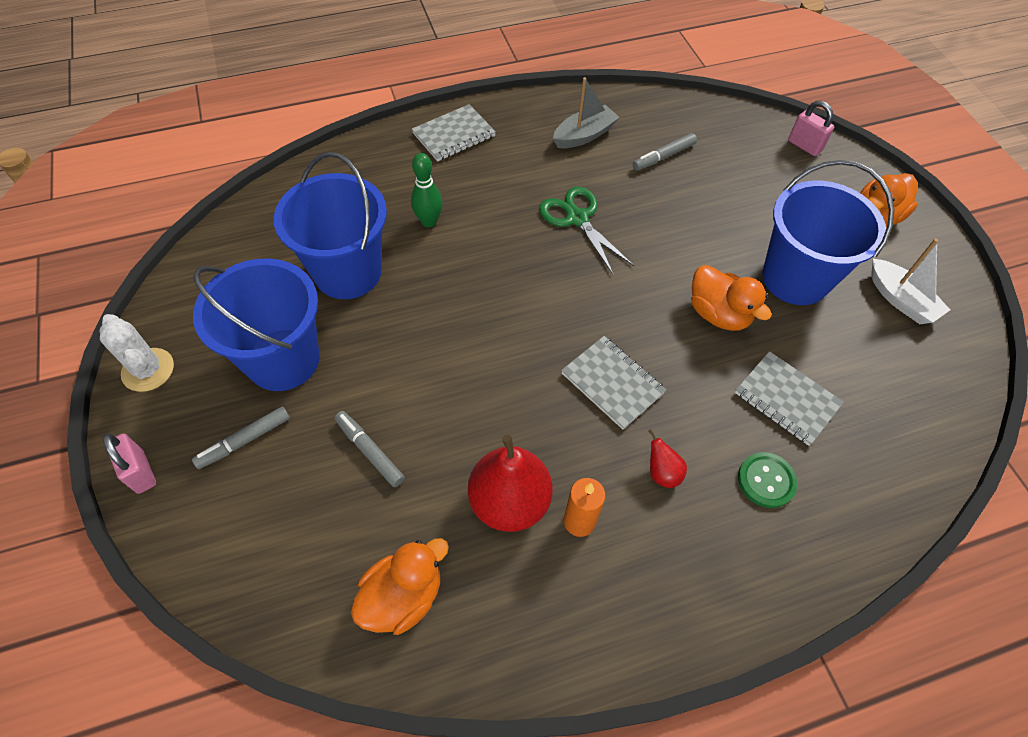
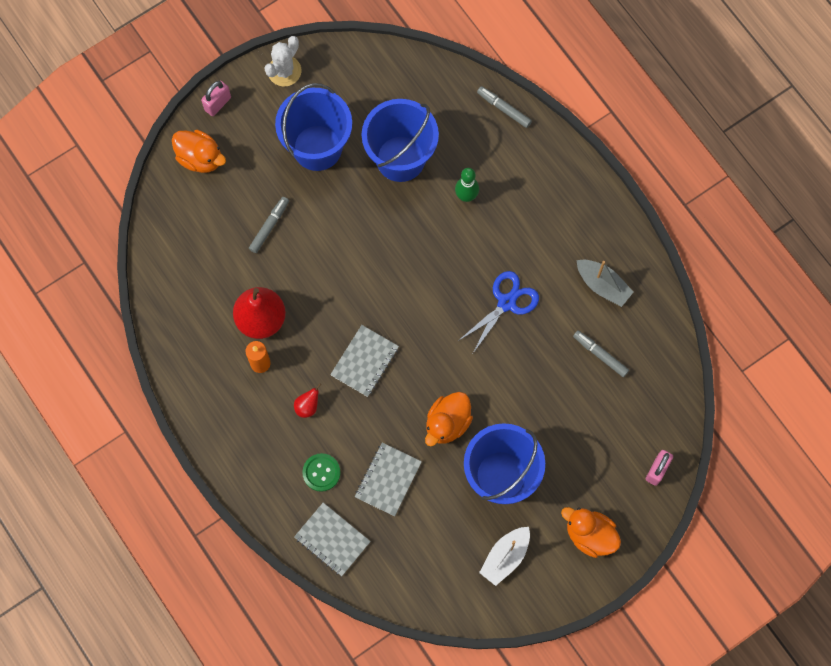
camera: 75 degrees right, 15 degrees up
grey marker [192,406,290,469] -> grey marker moved to [477,86,532,128]
orange duck [351,538,449,635] -> orange duck moved to [172,130,226,173]
grey notebook [412,104,496,162] -> grey notebook moved to [294,503,371,576]
green scissors [539,187,634,275] -> blue scissors [458,271,539,353]

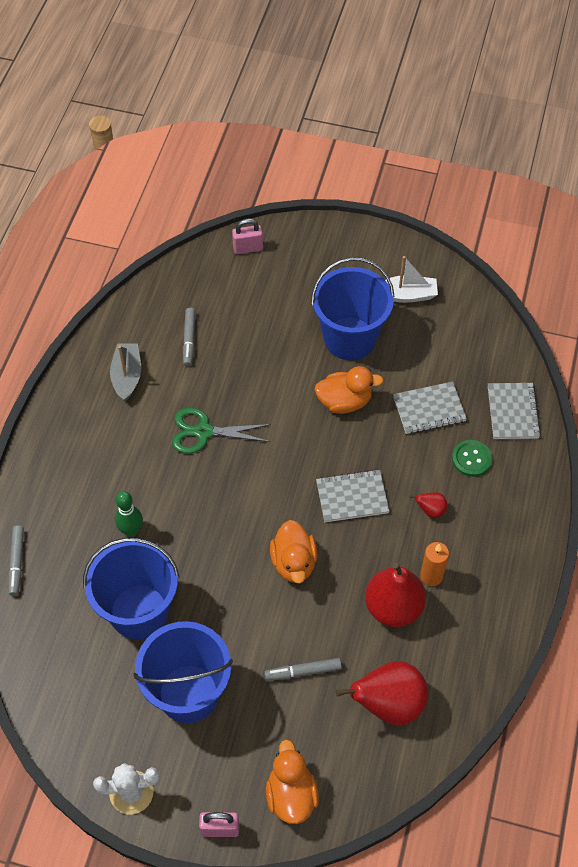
camera: 130 degrees left, 15 degrees down
blue scissors [458,271,539,353] -> green scissors [172,408,272,454]
orange duck [561,507,621,558] -> orange duck moved to [270,520,317,584]
none -> red pear [336,661,428,726]

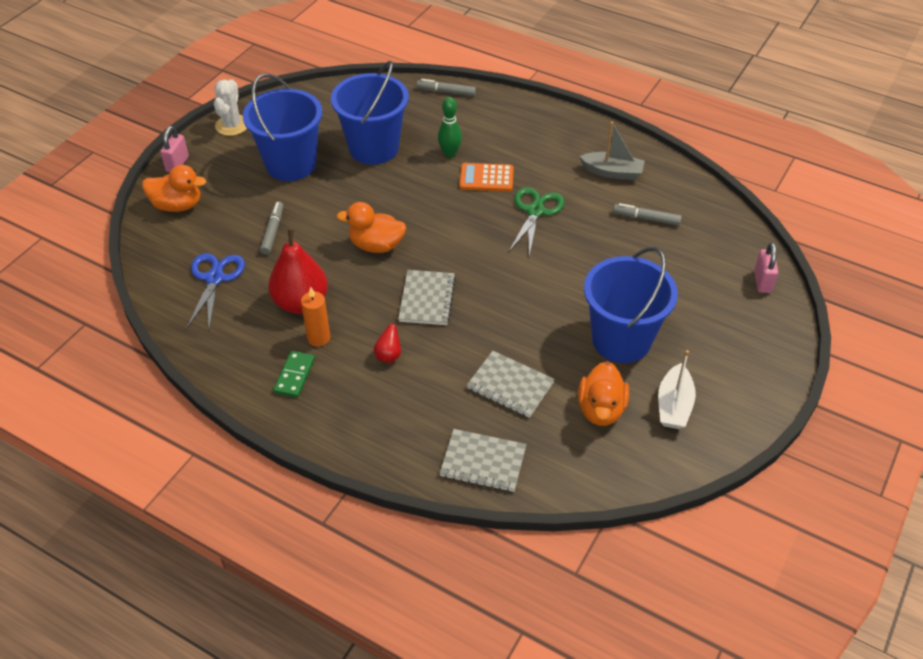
camera: 105 degrees right, 10 degrees down
orange duck [314,366,384,414] -> orange duck moved to [578,361,629,426]
red pear [336,661,428,726] -> blue scissors [187,253,245,329]
grey notebook [393,382,467,434] -> grey notebook turned 60 degrees counterclockwise [467,351,555,418]
green button [452,440,492,477] -> none
none -> green domino [273,351,315,398]
none -> orange calculator [459,163,514,192]

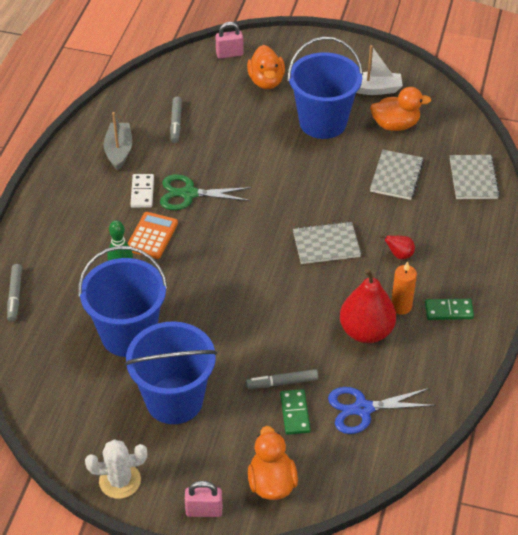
camera: 105 degrees left, 0 degrees up
orange duck [336,202,406,253] -> orange duck moved to [247,45,285,89]
orange calculator [459,163,514,192] -> orange calculator turned 150 degrees counterclockwise [127,212,178,259]
none -> white domino [130,174,154,208]
none -> green domino [280,389,311,435]

